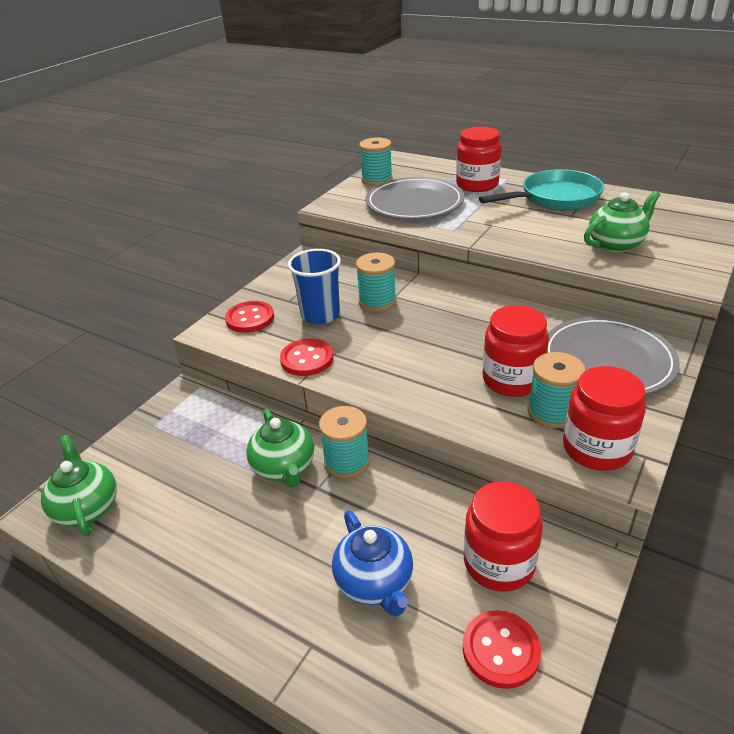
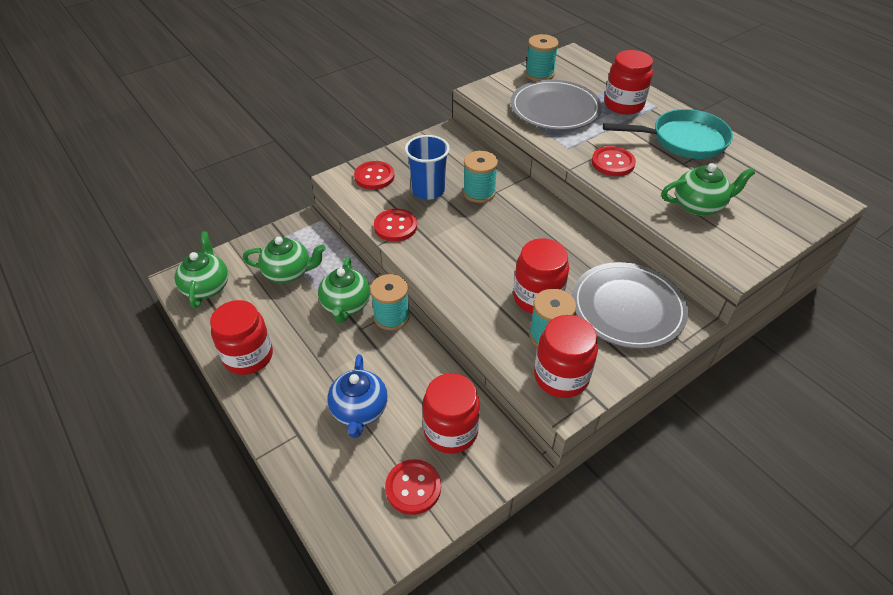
camera: 20 degrees right, 10 degrees up
none -> red jar [210,300,273,375]
none -> green teapot [243,237,326,283]
none -> red button [592,146,636,176]

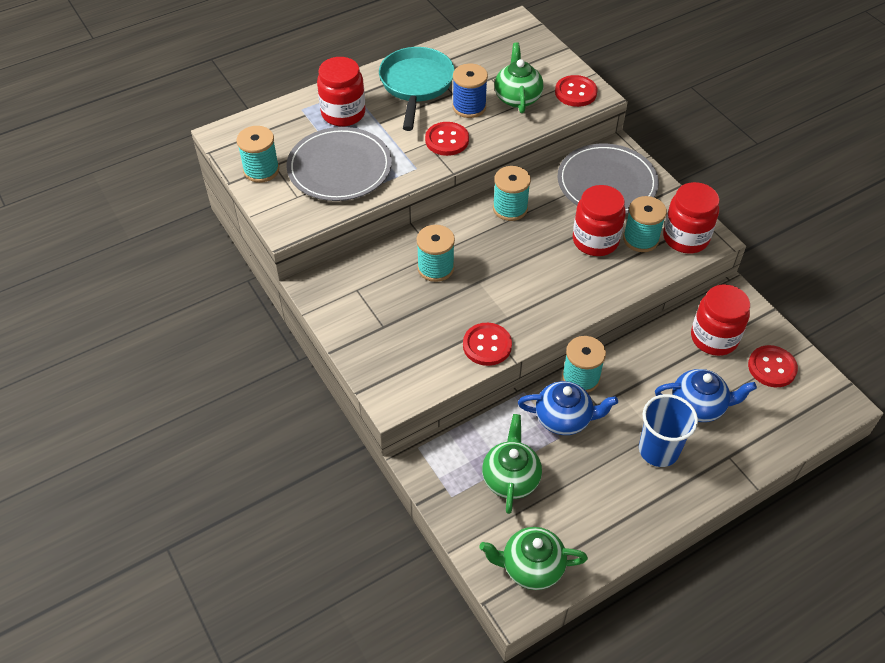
camera: 85 degrees left, 5 degrees up
red jar [210,300,273,375] -> none
green teapot [318,257,370,323] -> blue teapot [518,381,618,435]
red button [354,161,394,190] -> red button moved to [555,75,597,107]
blue cup [405,135,450,200] -> blue cup moved to [639,394,698,467]
none -> blue spool [453,64,488,118]
none -> turquoise spool [493,166,531,221]

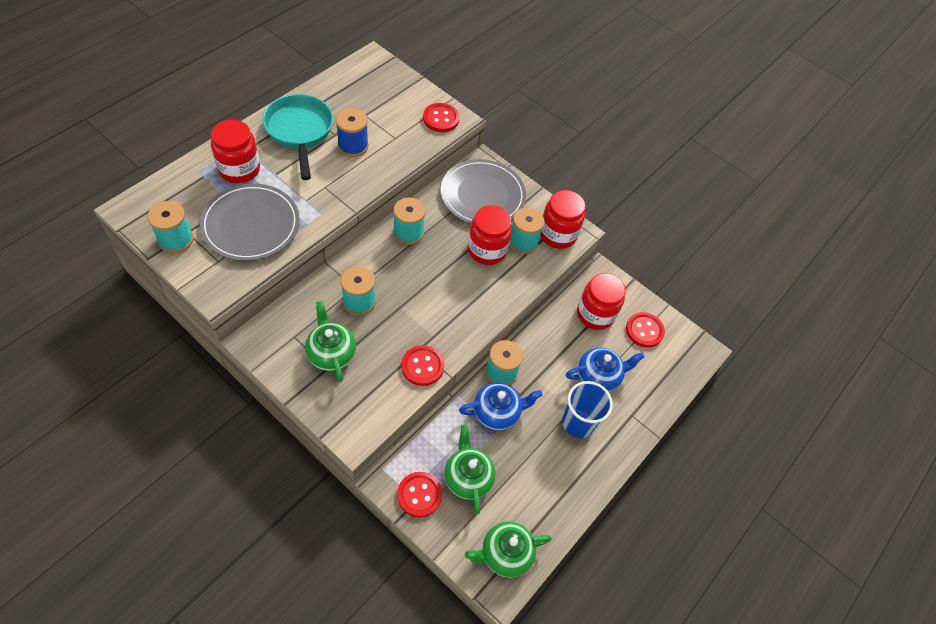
camera: 25 degrees left, 5 degrees up
red button [425,122,469,156] -> red button moved to [397,472,442,517]
green teapot [494,42,543,113] -> green teapot moved to [305,301,356,382]

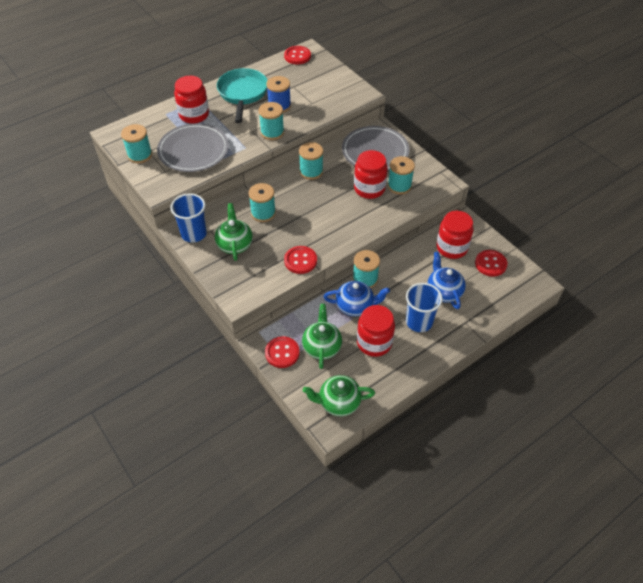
camera: 20 degrees right, 5 degrees down
red button [423,103,459,132] -> red button moved to [284,46,311,64]
red jar [540,190,586,249] -> red jar moved to [357,305,395,357]
blue teapot [566,348,645,392] -> blue teapot turned 105 degrees counterclockwise [427,252,466,309]
none -> blue cup [170,194,207,243]
none -> turquoise spool [259,102,284,140]

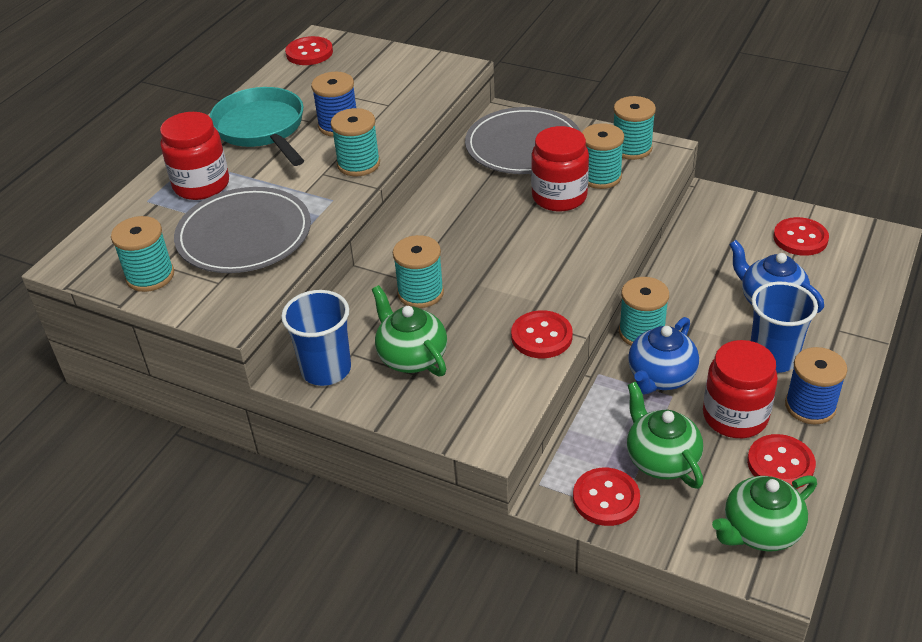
camera: 25 degrees left, 10 degrees down
turquoise spool [299,142,323,180] -> turquoise spool moved to [614,96,656,160]
blue teapot [324,281,390,316] -> blue teapot turned 150 degrees clockwise [628,317,699,395]
red jar [436,211,473,259] -> none
none -> red button [747,434,816,489]
none -> blue spool [785,347,847,424]

